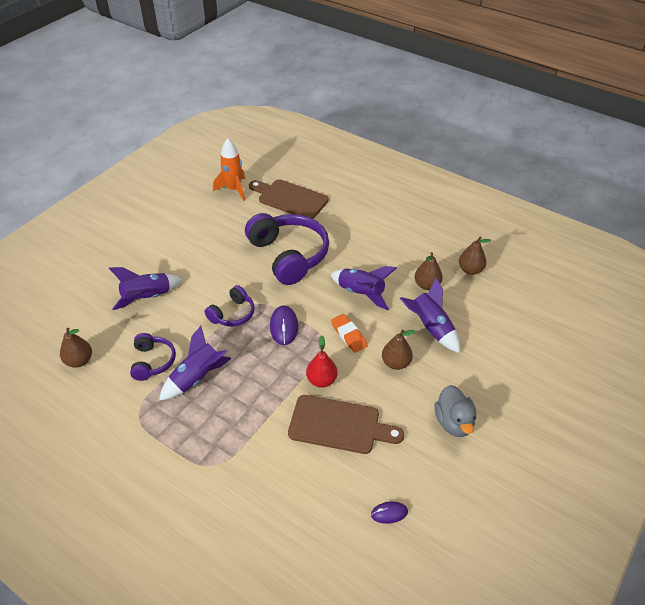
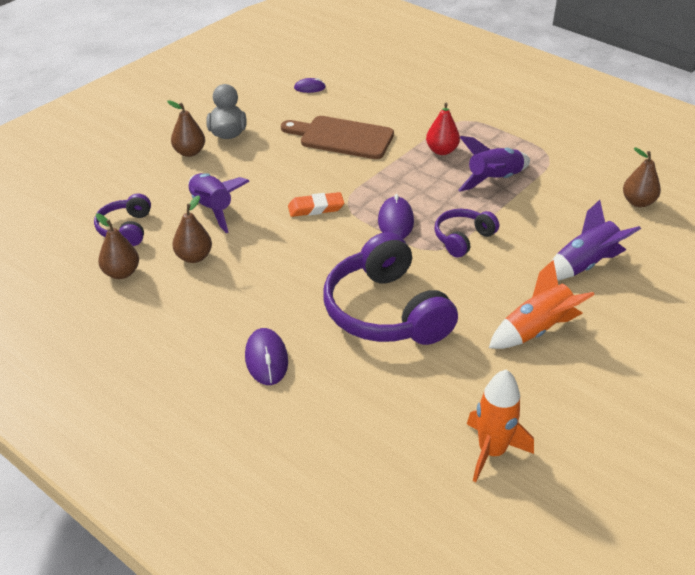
camera: 175 degrees left, 5 degrees down
purple headphones [130,333,176,381] -> purple headphones moved to [94,194,151,246]
brown cutting board [249,179,329,219] -> none
red pear [306,336,338,388] -> red pear moved to [426,103,460,155]
purple rocket [330,266,397,310] -> none
orange eraser [331,314,368,353] -> orange eraser turned 75 degrees counterclockwise [288,192,344,217]
brown pear [382,330,416,370] -> brown pear moved to [167,100,205,157]
none -> purple mouse [245,328,288,385]
none -> orange rocket [489,259,595,349]

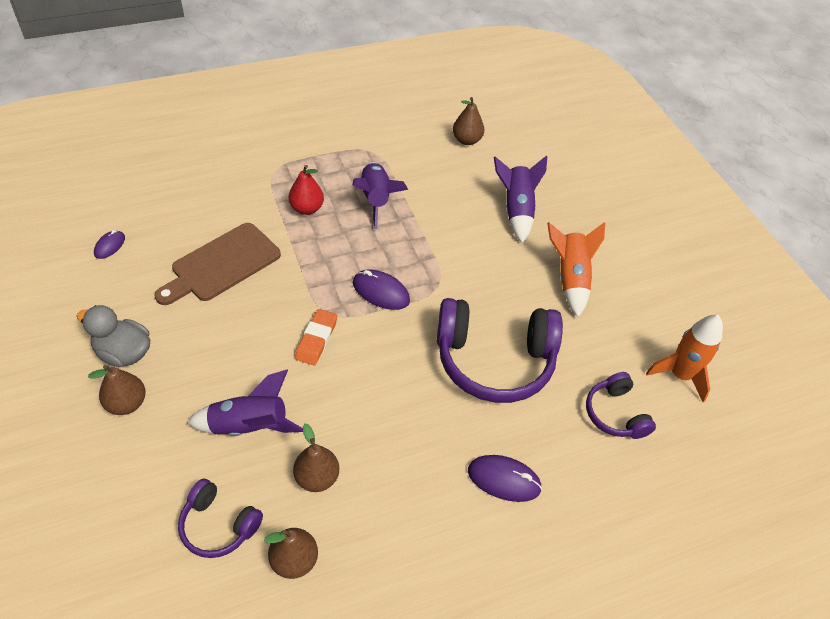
camera: 65 degrees left, 10 degrees up
purple headphones [434,209,499,258] -> purple headphones moved to [586,372,656,439]

